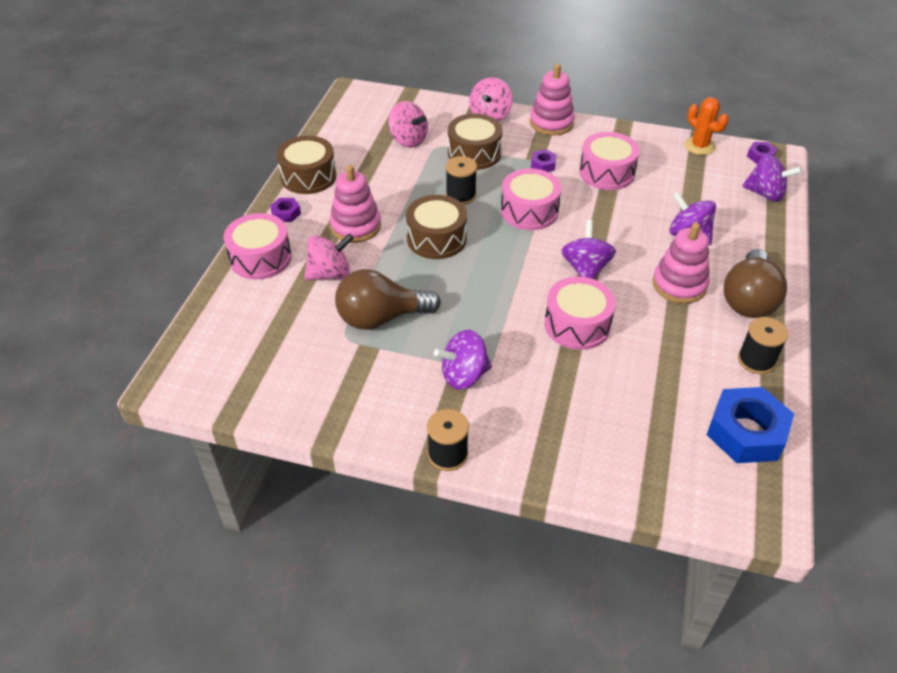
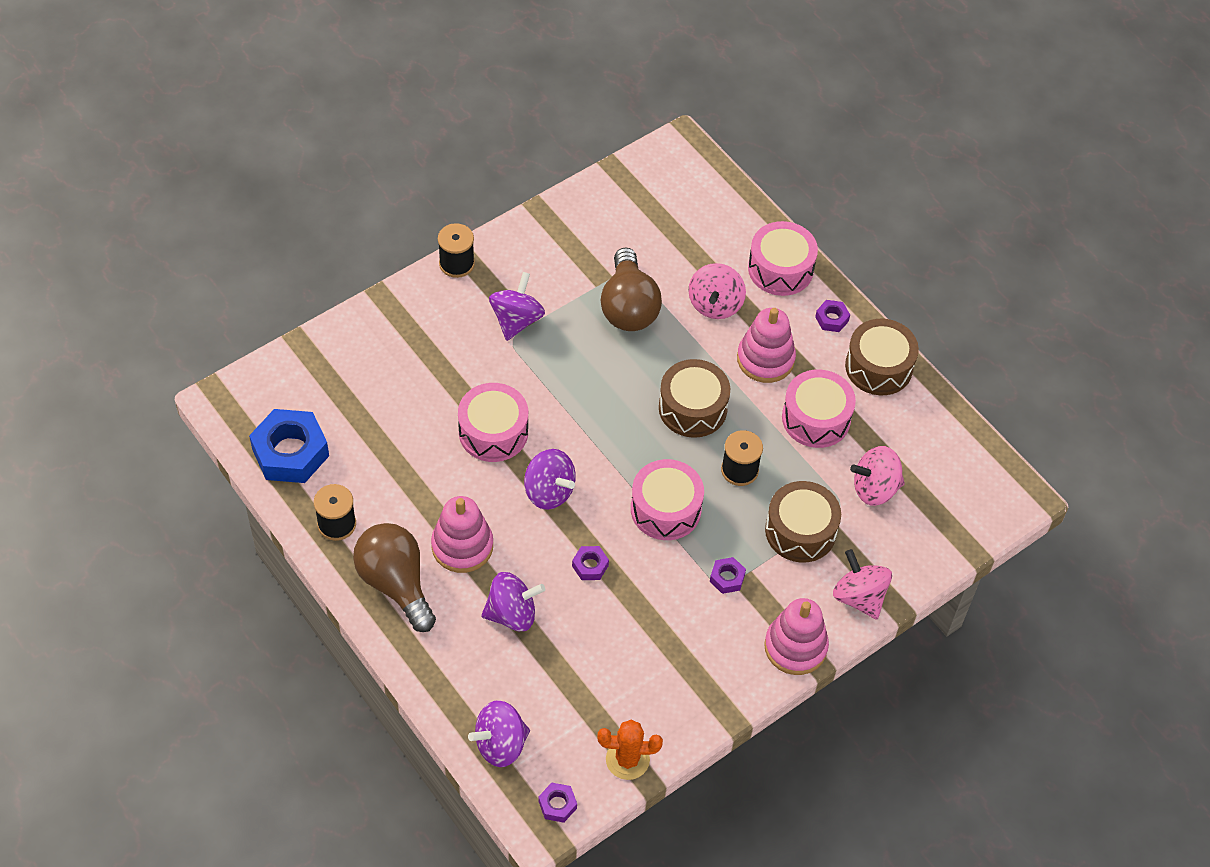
camera: 125 degrees right, 10 degrees up
brown light bulb [335,269,441,330] -> brown light bulb turned 150 degrees clockwise [601,248,662,331]
pink drum [579,132,640,190] -> pink drum moved to [782,369,856,448]
none -> purple nut [572,546,609,580]

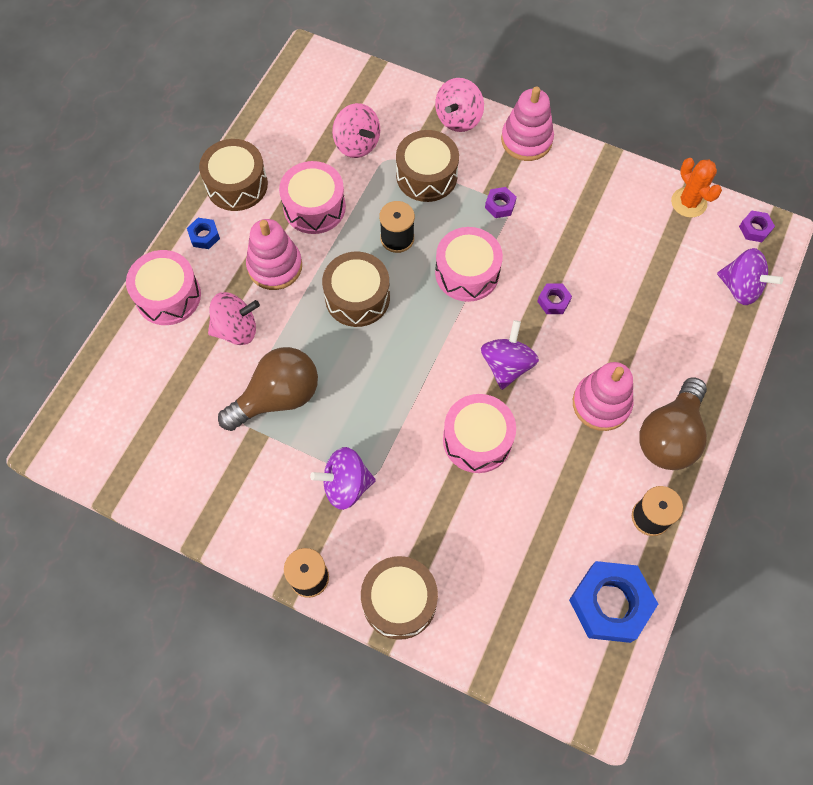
camera: 115 degrees left, 10 degrees up
purple spinning top [481,572,545,632] -> none
purple nut [815,300,850,332] -> blue nut [187,218,220,249]
none -> brown drum [361,556,438,640]

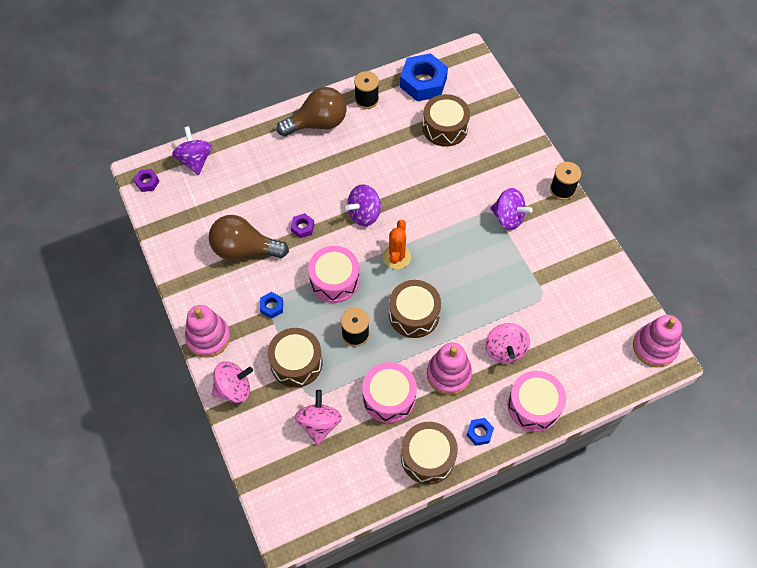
camera: 140 degrees left, 5 degrees down
pink spinning top [208,292,260,345] -> pink spinning top turned 120 degrees counterclockwise [485,323,530,363]
brown light bulb [218,347,318,431] -> brown light bulb moved to [209,215,289,260]
brown drum [361,556,438,640] -> brown drum moved to [423,94,470,147]
pink drum [443,394,516,473] -> none
purple nut [485,187,517,218] -> blue nut [260,292,283,319]
pink stacking toy [573,362,633,431] -> pink stacking toy moved to [633,315,682,367]
orange cactus [671,158,722,218] -> orange cactus moved to [383,220,411,269]

